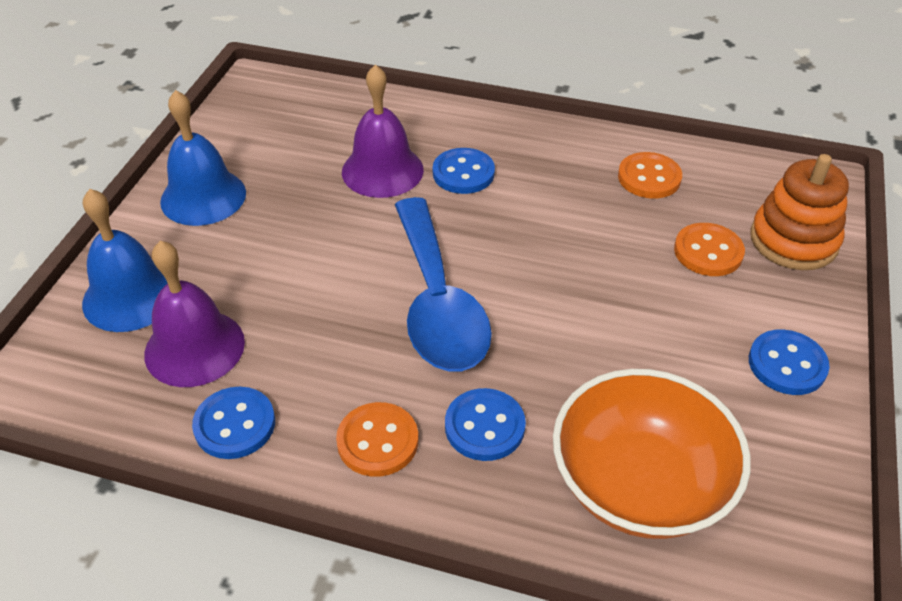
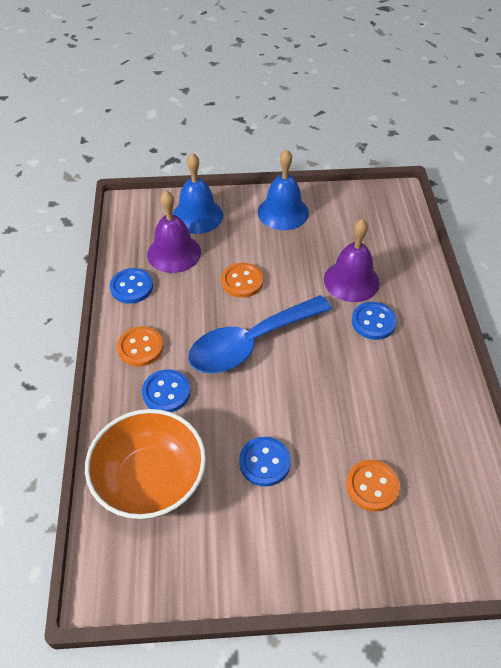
camera: 70 degrees right, 5 degrees up
orange button [618,152,682,199] -> orange button moved to [221,263,263,298]
blue button [749,330,830,395] -> blue button moved to [239,437,291,487]
orange stacking toy [750,154,849,270] -> none

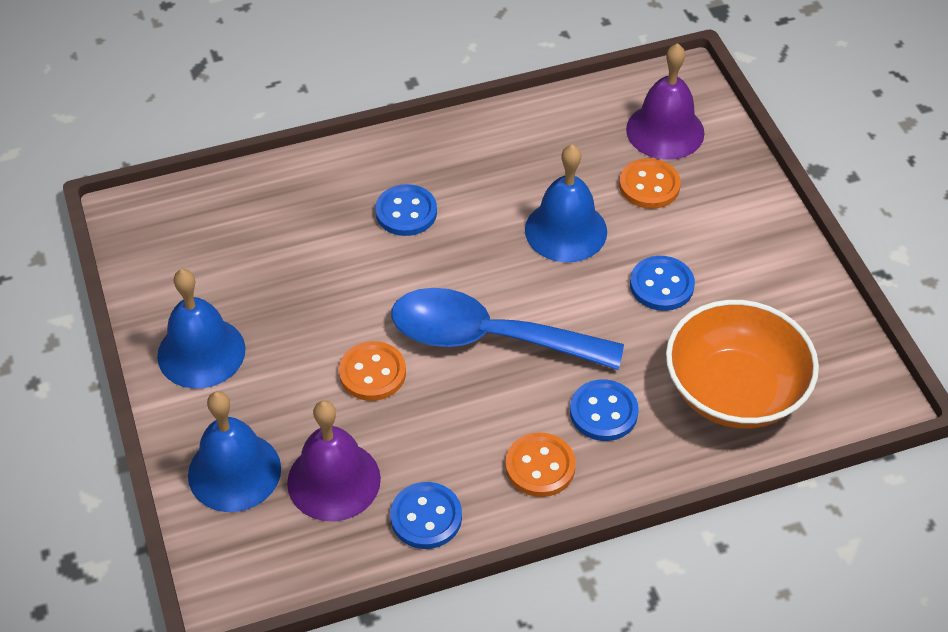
camera: 105 degrees left, 0 degrees up
blue spoon [188,295,332,373] -> blue spoon turned 150 degrees clockwise [391,288,624,370]
purple bell [324,219,380,302] -> purple bell moved to [626,43,704,160]
none -> blue bell [525,144,607,262]

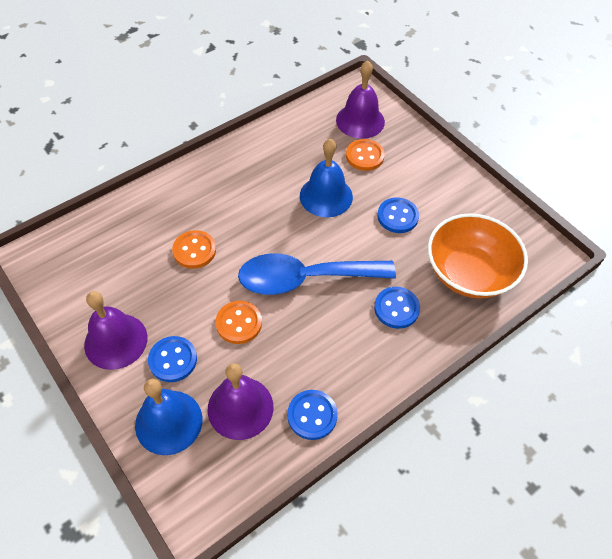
camera: 20 degrees left, 5 degrees up
blue bell [157,269,246,389] -> purple bell [84,291,147,370]
blue button [375,184,437,236] -> blue button moved to [148,336,197,382]
orange button [505,432,576,497] -> orange button moved to [172,230,216,269]

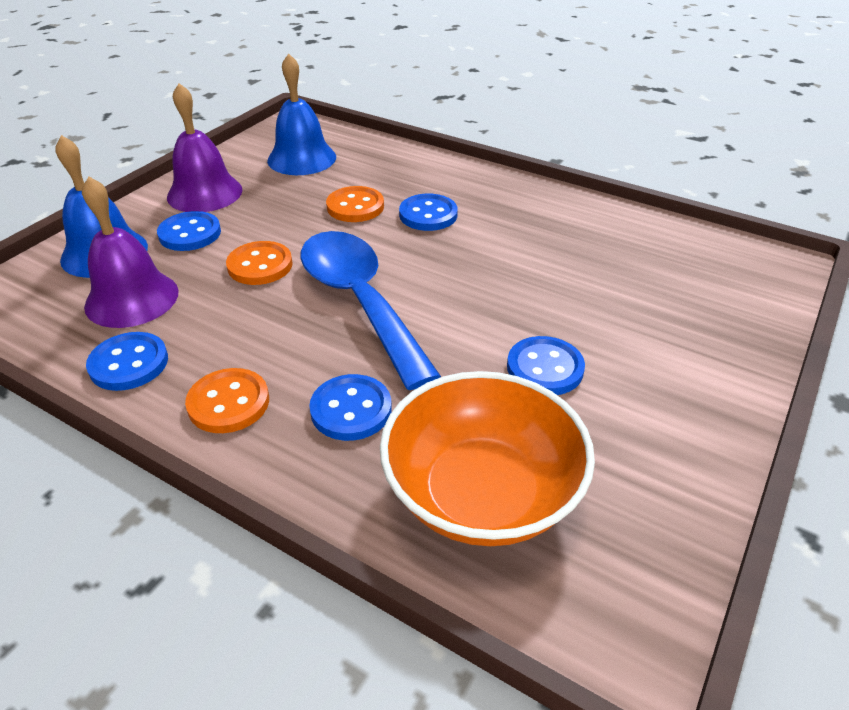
camera: 70 degrees right, 15 degrees down
blue bell [300,139,353,217] -> blue bell moved to [267,53,336,175]
purple bell [336,61,385,139] -> none
orange button [346,139,385,171] -> orange button moved to [185,368,269,433]
none -> blue button [399,194,458,231]

